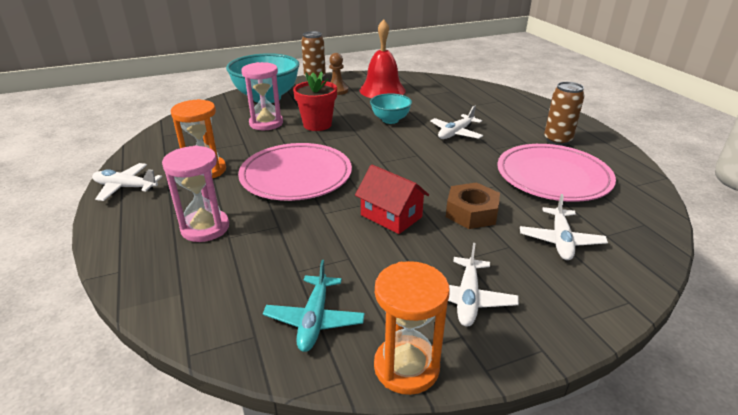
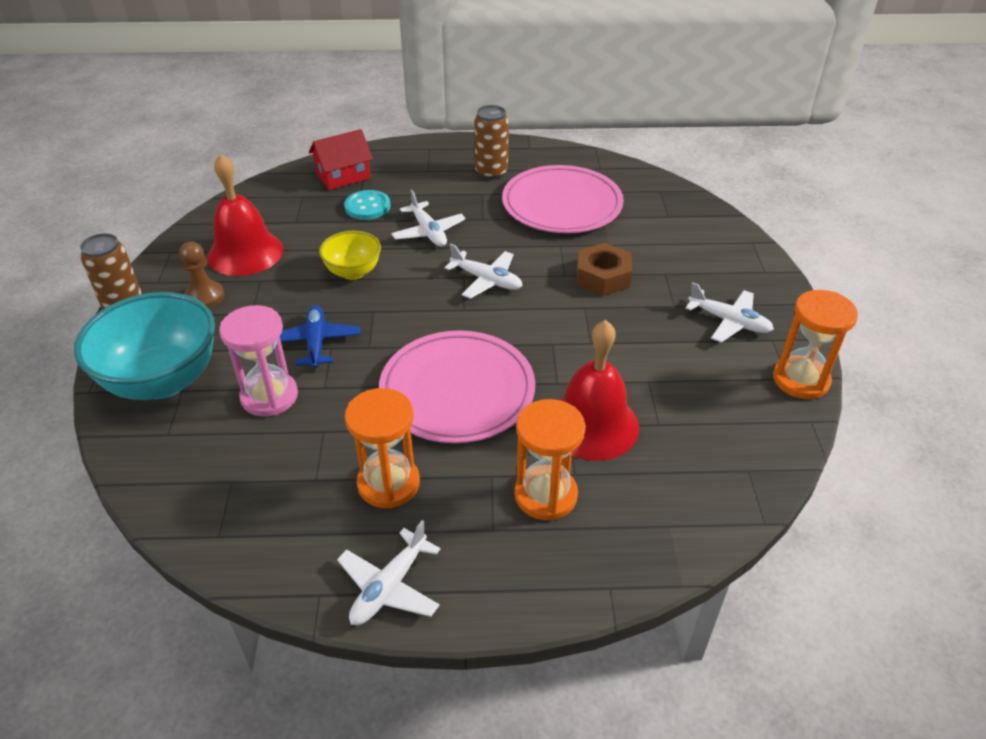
camera: 70 degrees left, 10 degrees up
pink hourglass [162,145,229,242] -> orange hourglass [514,399,586,520]
turquoise plane [263,260,365,352] -> none
red flower pot [293,71,337,131] -> blue plane [280,305,360,369]
red house [355,165,429,234] -> red house moved to [309,129,373,190]
turquoise bowl [370,93,412,124] -> yellow bowl [319,231,381,280]
white plane [520,194,608,260] -> white plane moved to [445,244,522,299]
none -> turquoise button [344,190,390,220]
none -> red bell [560,320,639,461]

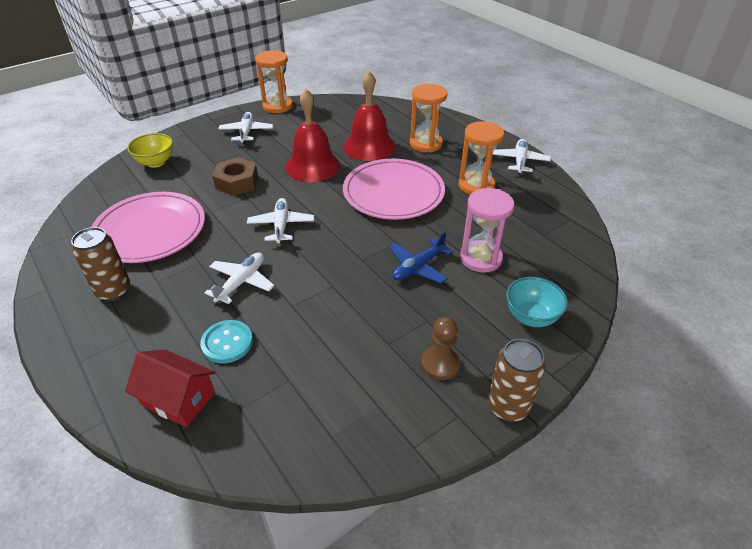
camera: 125 degrees left, 0 degrees up
turquoise bowl [74,292,215,400] -> turquoise bowl [506,277,568,327], size x0.54
red bell [207,154,283,276] -> red bell moved to [285,89,340,182]
yellow bowl [319,231,381,280] -> yellow bowl moved to [127,133,173,168]
white plane [337,520,441,625] -> white plane turned 75 degrees counterclockwise [493,139,551,174]

